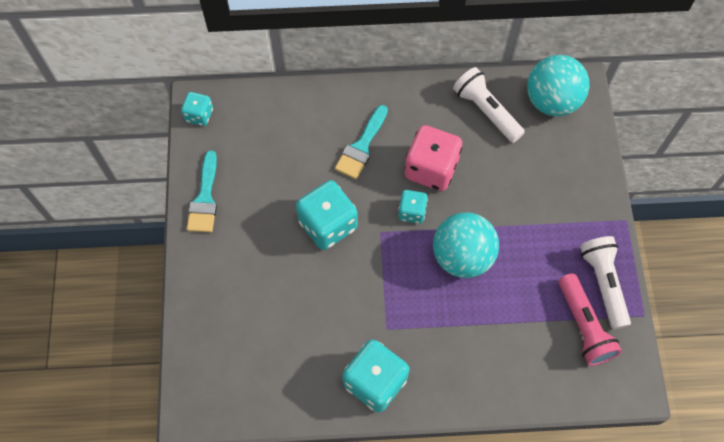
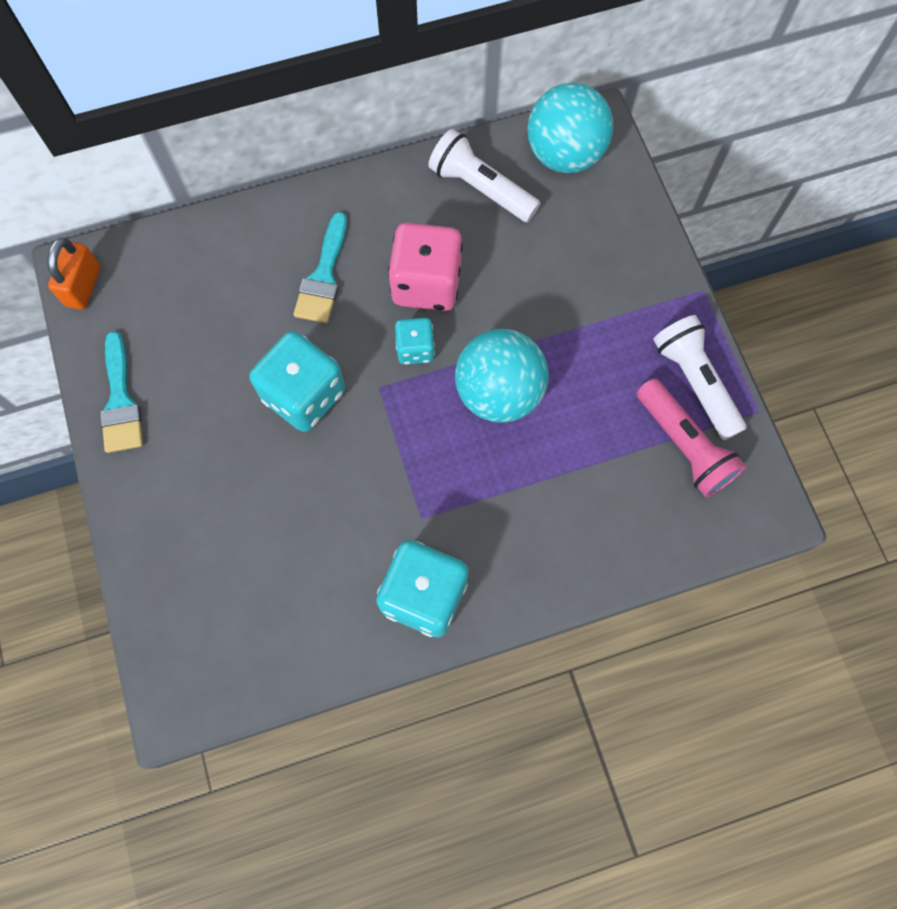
camera: 15 degrees left, 5 degrees up
turquoise dice [181,92,213,126] -> orange padlock [47,238,101,310]

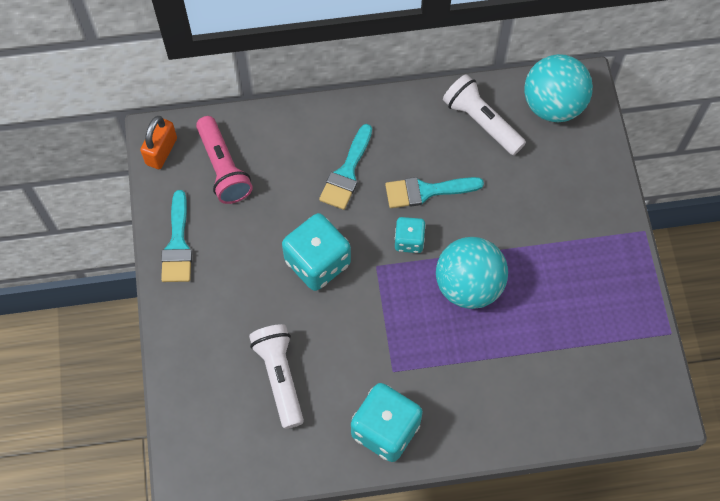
camera: 10 degrees right, 5 degrees down
pink dice [388,223,463,311] -> turquoise brush [385,177,484,208]
pink flashlight [637,378,746,497] -> pink flashlight moved to [196,116,253,204]
white flashlight [653,315,747,440] -> white flashlight moved to [249,324,304,429]

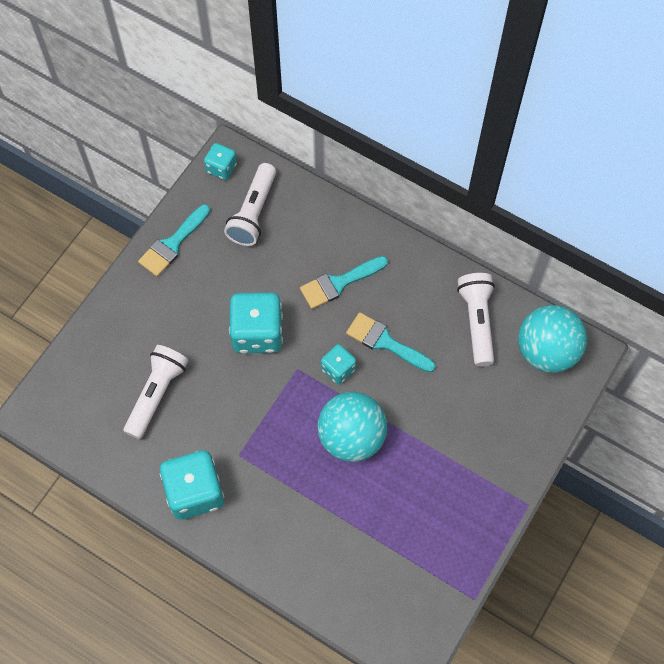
camera: 40 degrees right, 0 degrees up
orange padlock [140,116,177,169] -> turquoise dice [204,143,237,180]
pink flashlight [196,116,253,204] -> white flashlight [224,163,276,246]

